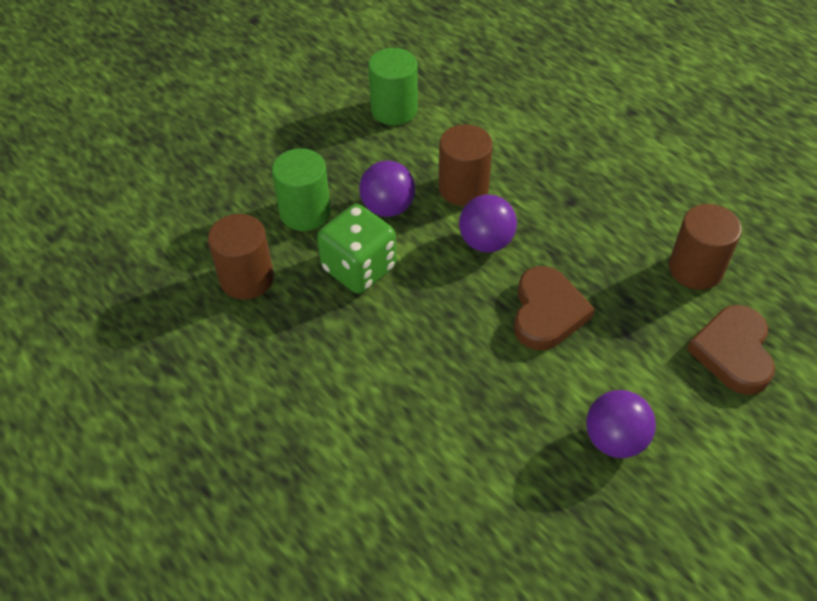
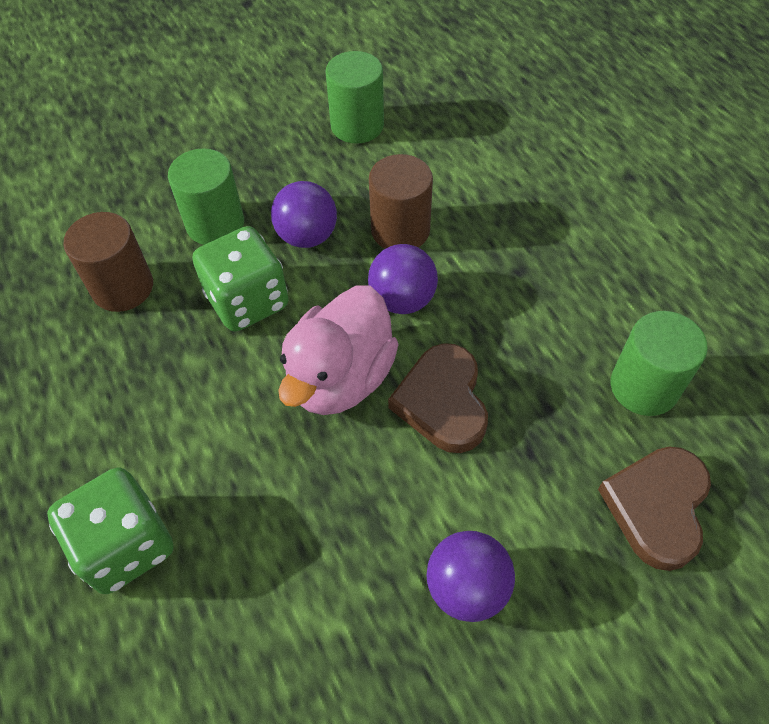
camera: 15 degrees right, 5 degrees up
brown heart [514,266,595,350] -> brown heart turned 150 degrees clockwise [388,343,488,453]
brown cylinder [669,204,742,290] -> green cylinder [611,311,708,416]
none -> green dice [47,467,174,594]
none -> pink duck [278,286,399,415]

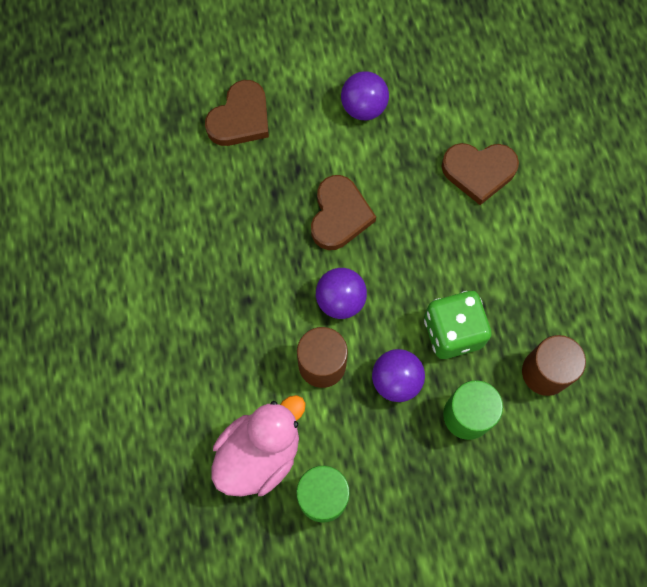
camera: 165 degrees left, 15 degrees up
green dice [47,467,174,594] -> none
pink duck [278,286,399,415] -> pink duck moved to [212,395,306,497]
green cylinder [611,311,708,416] -> none
none -> brown heart [442,143,519,205]

